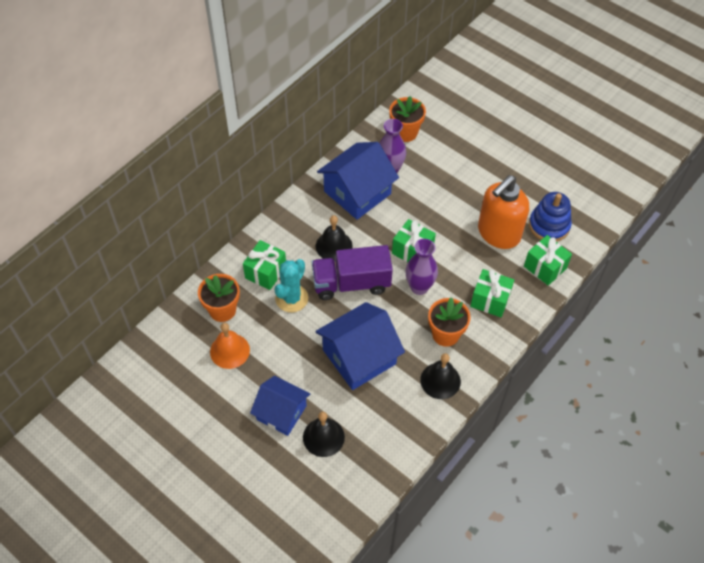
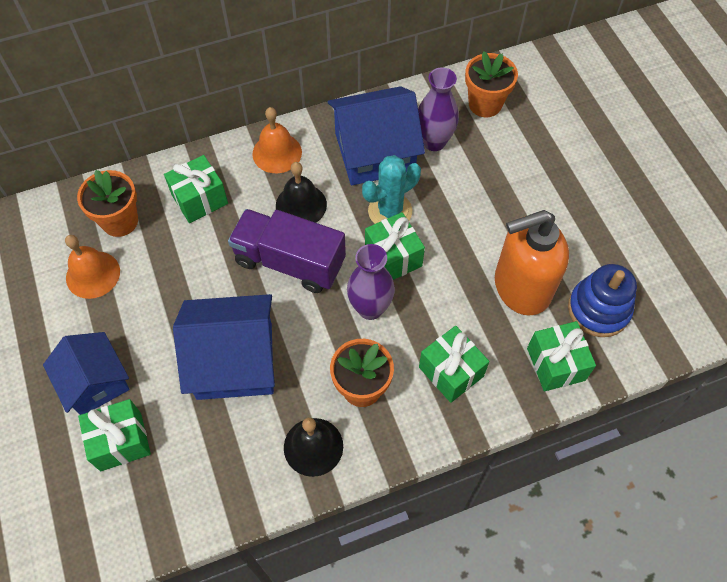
camera: 30 degrees right, 5 degrees up
turquoise cactus [275,259,308,312] -> turquoise cactus moved to [362,155,421,224]
black bell [303,412,345,457] -> green gift [78,399,151,471]
none -> orange bell [252,107,302,173]

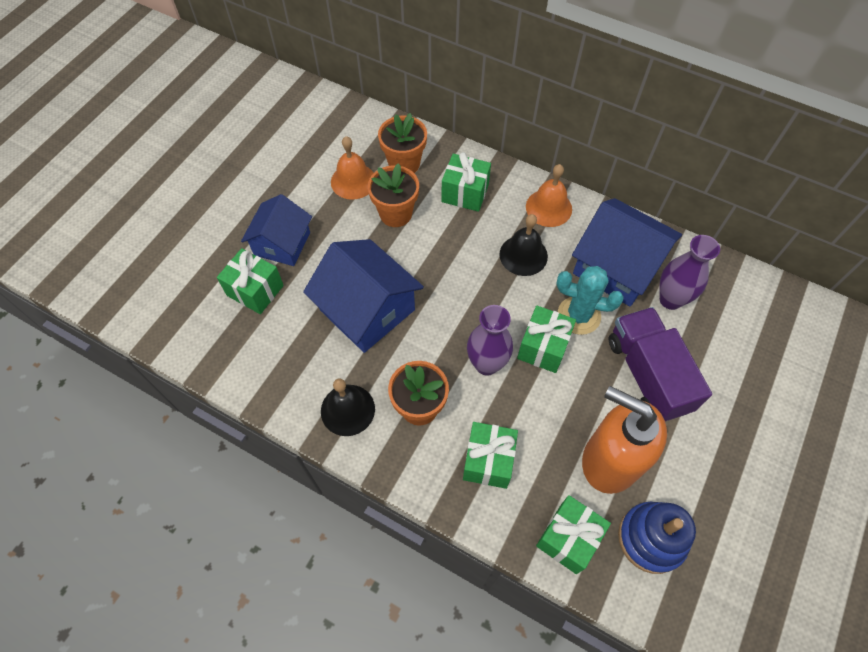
camera: 50 degrees right, 0 degrees up
purple truck [228,209,346,293] -> purple truck moved to [609,307,712,422]
orange flower pot [465,51,518,117] -> orange flower pot moved to [368,163,419,227]

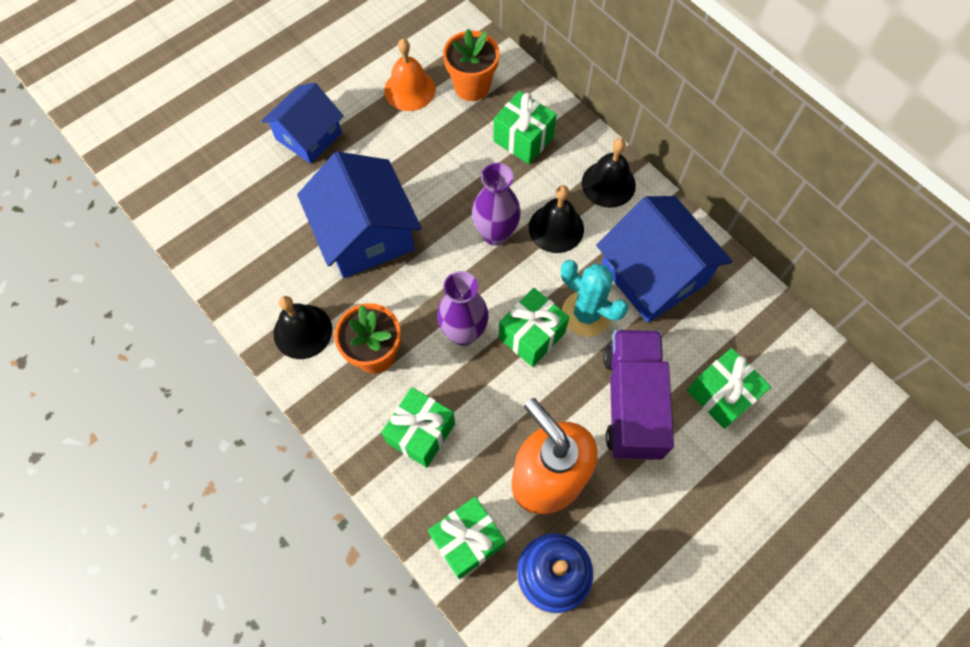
camera: 20 degrees right, 5 degrees up
green gift [217,248,284,314] -> green gift moved to [687,348,771,429]
orange flower pot [368,163,419,227] -> none
orange bell [526,164,572,227] -> black bell [582,138,636,208]
purple vase [659,235,720,310] -> purple vase moved to [472,163,521,246]

